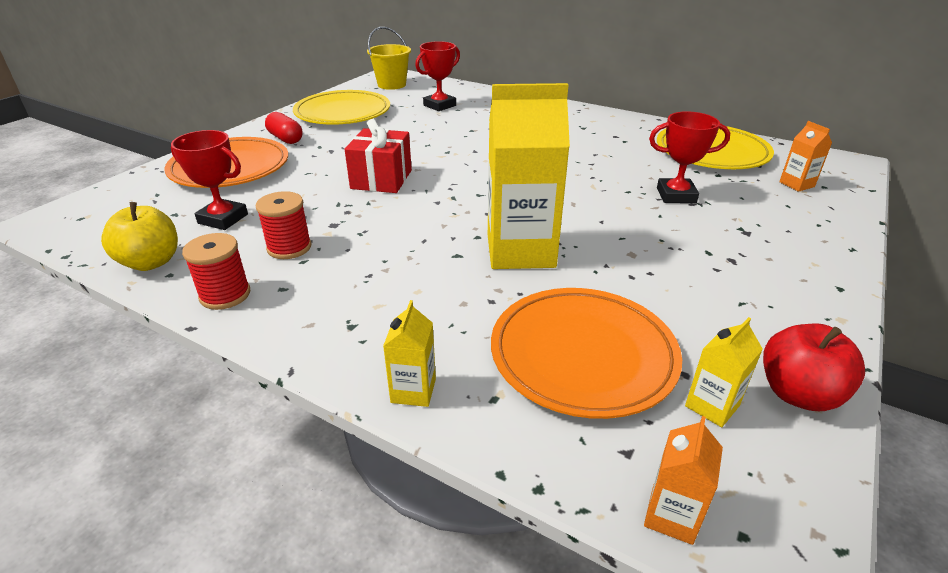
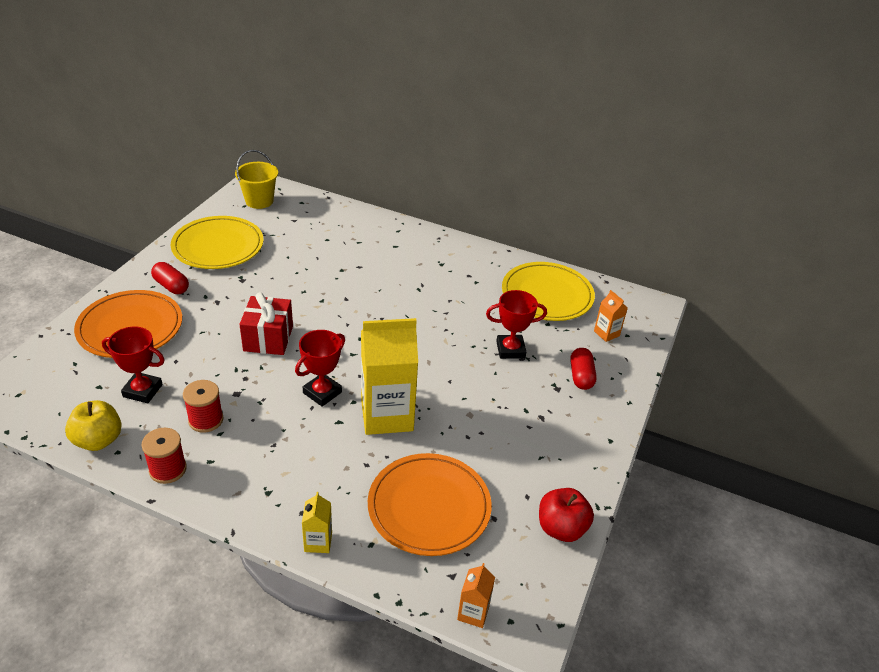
camera: 10 degrees left, 5 degrees up
red trophy [415,41,460,111] -> red trophy moved to [295,330,345,407]
yellow carton [685,317,763,427] -> none
none -> red capsule [570,348,597,390]

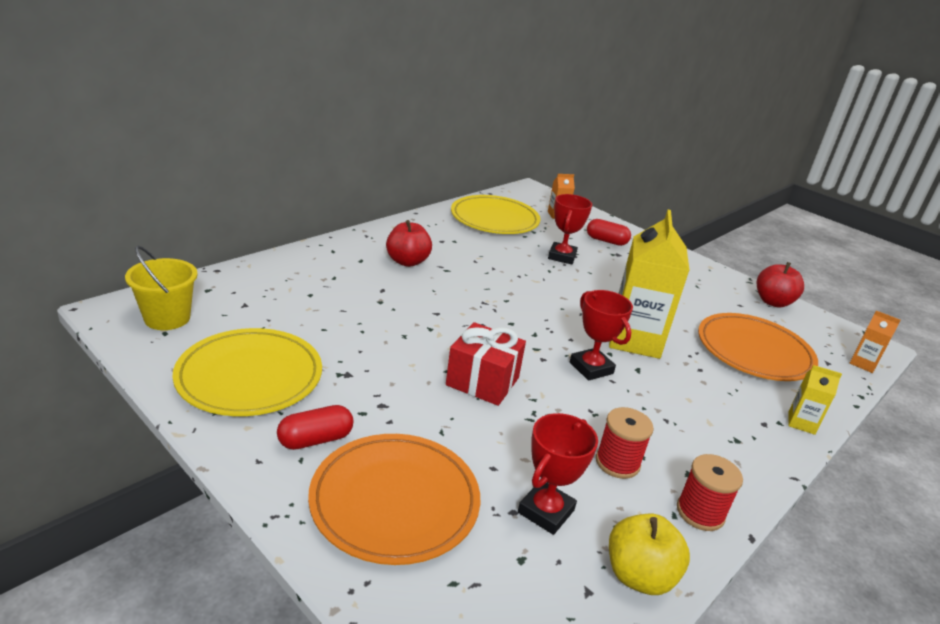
camera: 70 degrees left, 10 degrees down
none -> red apple [386,220,432,267]

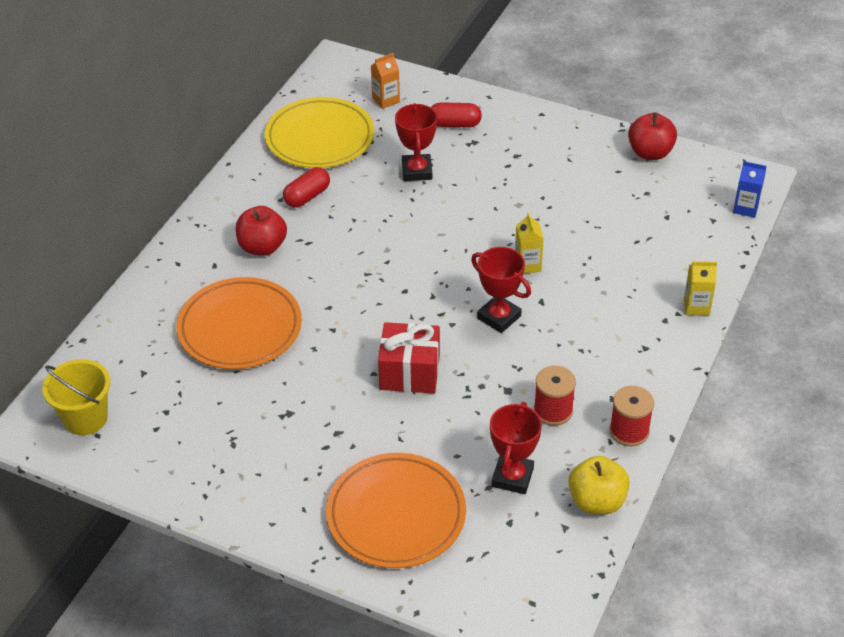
camera: 15 degrees left, 15 degrees up
yellow plate [173,328,322,416] -> none
red capsule [277,405,353,450] -> red capsule moved to [283,167,330,208]
yellow carton [609,209,689,359] -> yellow carton [515,213,544,273], size x0.45
orange plate [698,313,818,381] -> orange plate moved to [176,277,302,369]
orange carton [850,311,901,373] -> blue carton [733,161,766,218]

